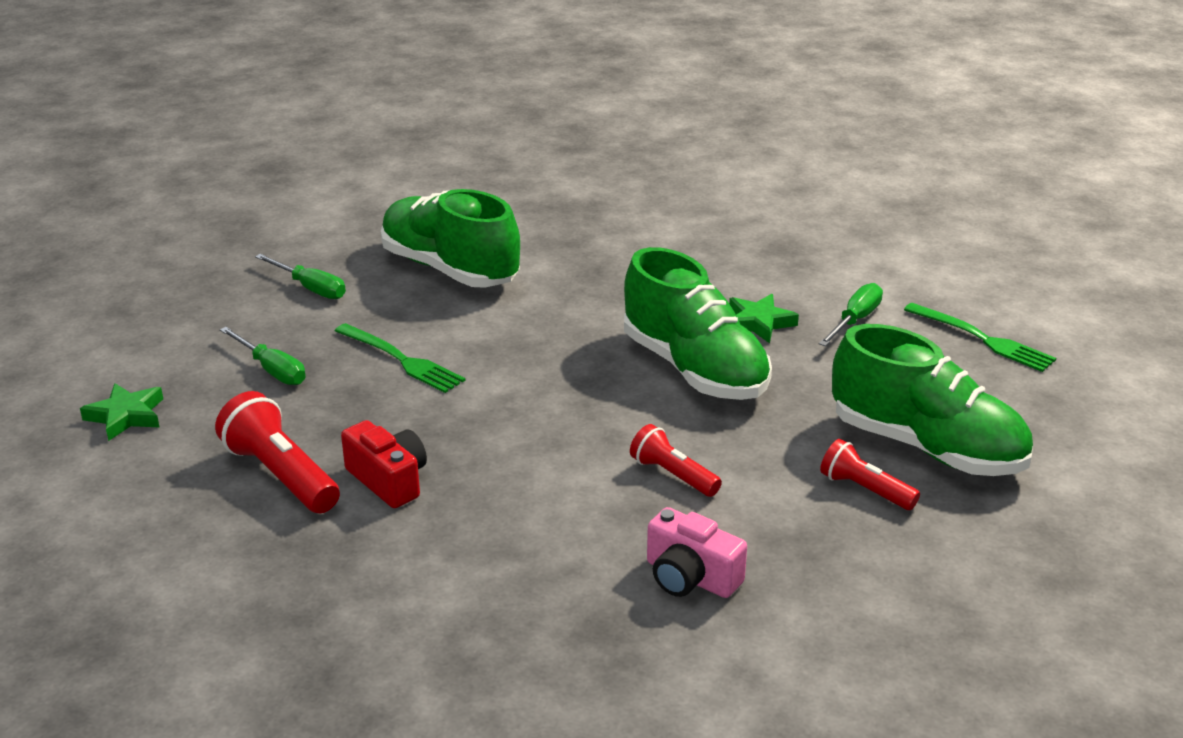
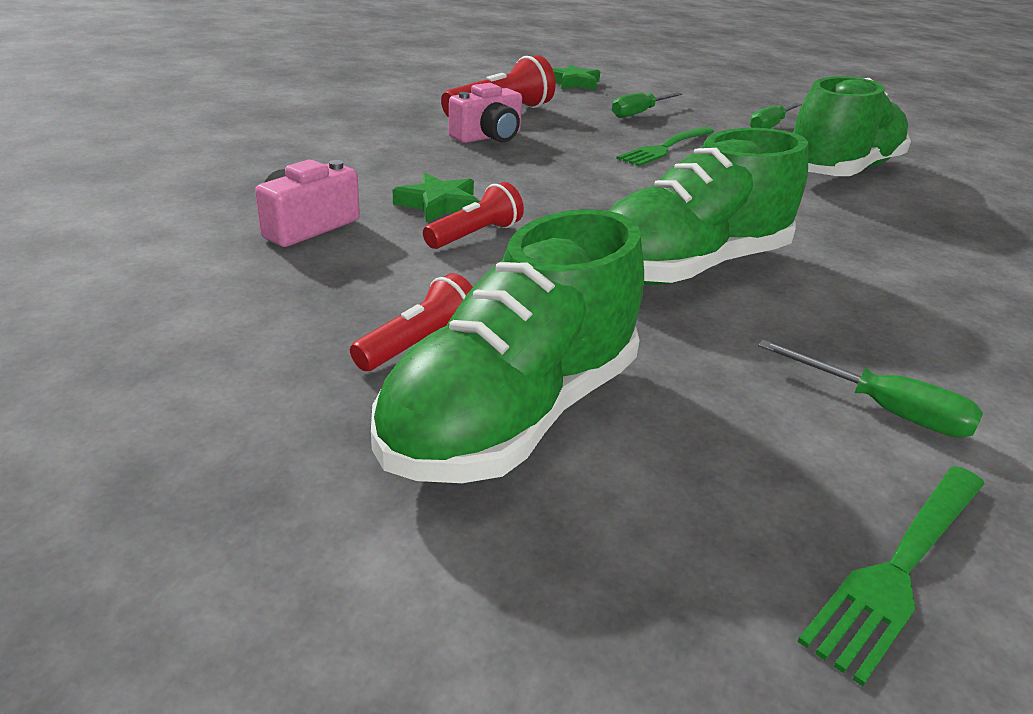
camera: 90 degrees right, 0 degrees up
red camera [341,420,427,508] -> pink camera [448,83,522,143]
green star [729,294,799,343] -> green star moved to [393,173,479,222]

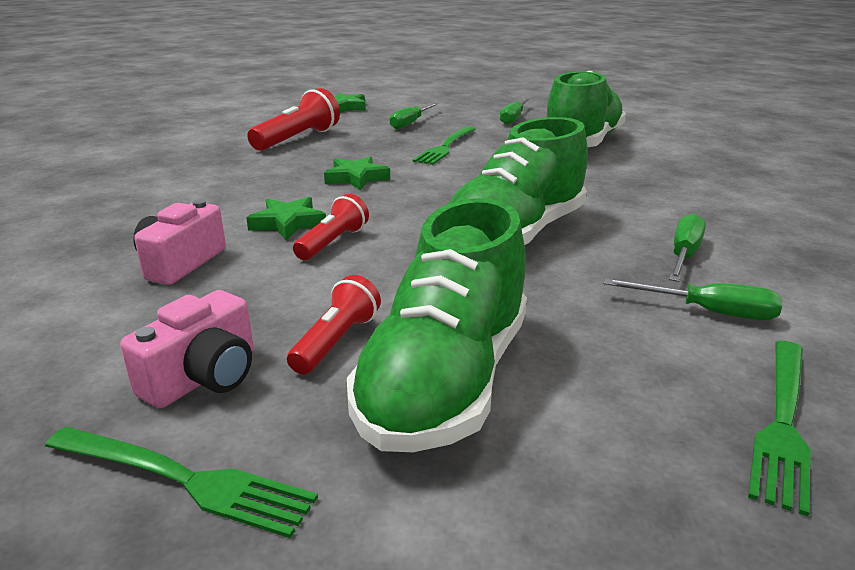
camera: 15 degrees left, 5 degrees down
pink camera [448,83,522,143] -> pink camera moved to [120,290,254,408]
none -> green fork [45,427,318,538]
none -> green star [324,156,390,190]
none -> green screwdriver [669,213,706,282]

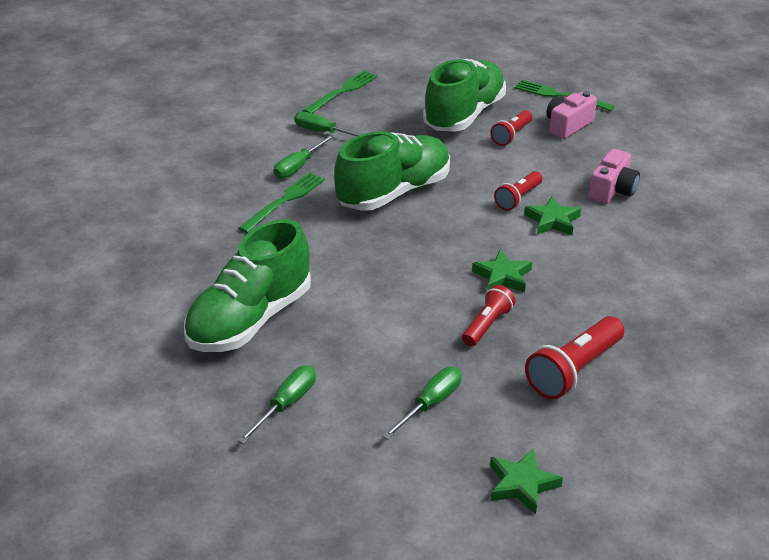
camera: 170 degrees left, 10 degrees up
green fork [413,126,476,165] -> green fork moved to [238,173,325,233]
none -> red flashlight [462,285,516,346]

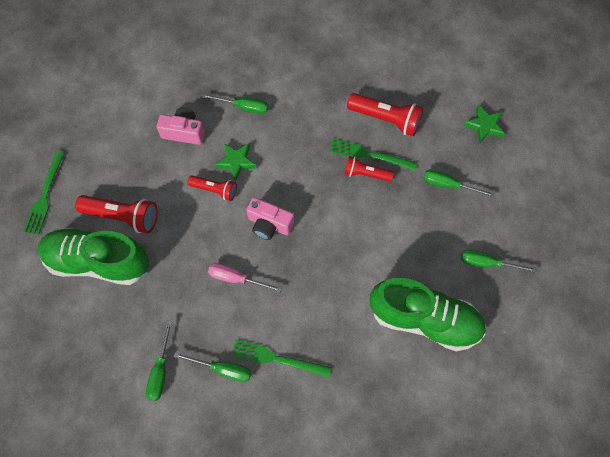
camera: 110 degrees left, 30 degrees up
green fork [303,71,378,113] -> green fork moved to [329,138,417,171]
green shoe [334,131,450,211] -> pink screwdriver [208,263,282,292]
green star [472,250,532,292] -> none
red flashlight [490,110,532,146] -> red flashlight [75,195,158,233], size x1.60
pink camera [547,91,597,139] -> pink camera moved to [246,197,294,240]
none -> green screwdriver [202,94,268,114]

